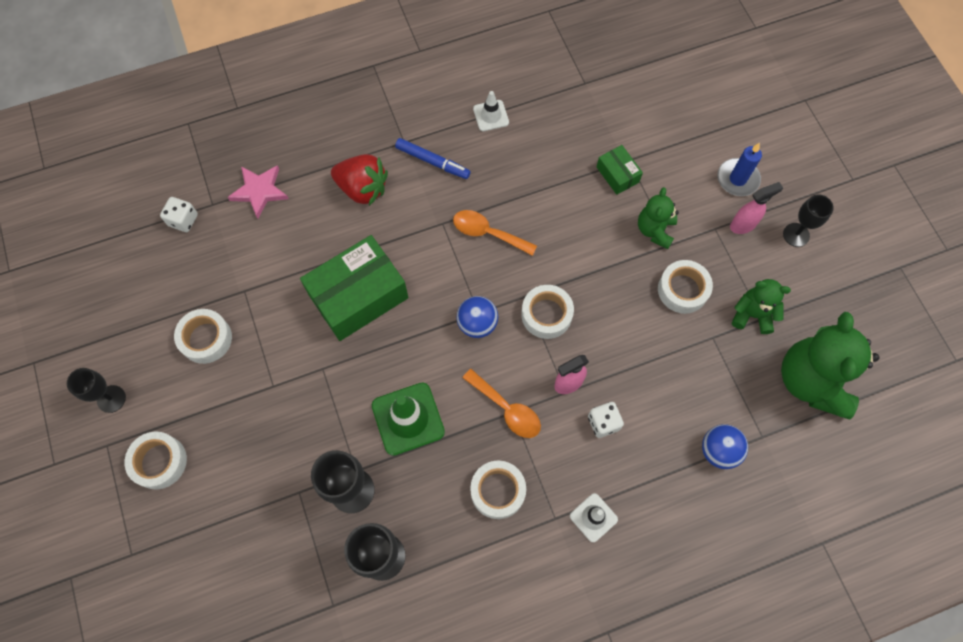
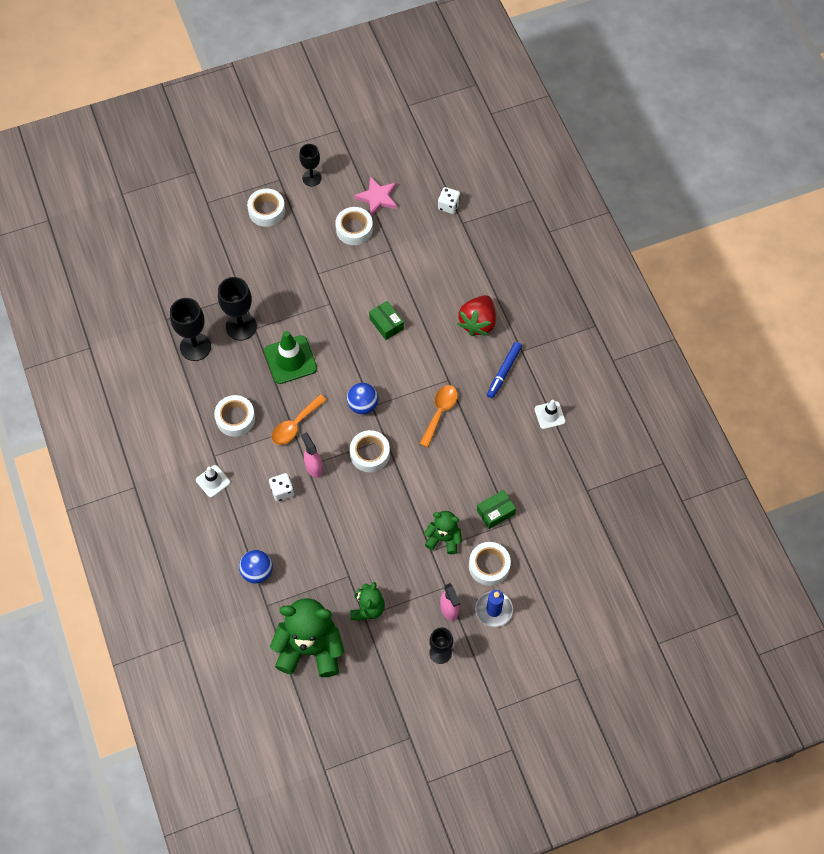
camera: 90 degrees right, 5 degrees down
pink star [228,165,289,219] -> pink star moved to [354,177,397,217]
green box [300,235,409,341] -> green box [369,301,404,340], size x0.48
white tape [658,260,713,314] -> white tape moved to [469,542,511,586]

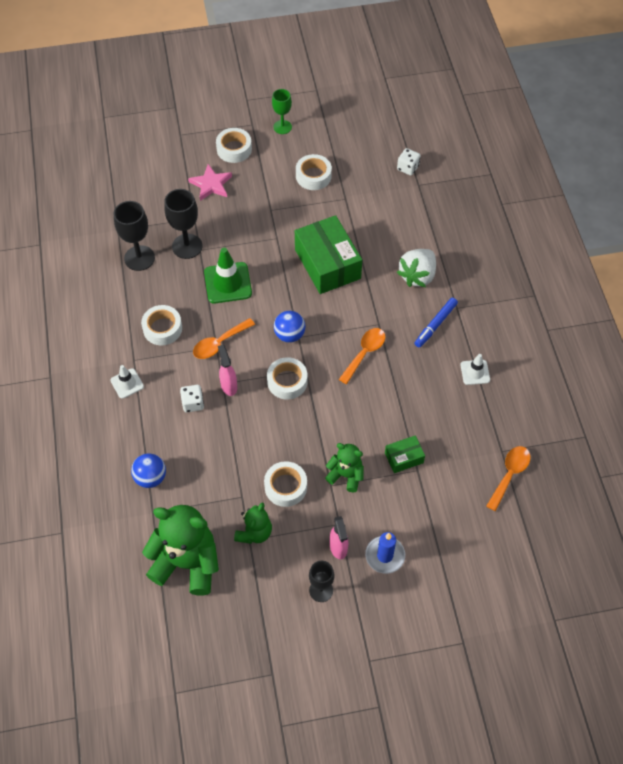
camera: 10 degrees right, 5 degrees down
black goblet [299,144,322,186] -> green goblet [272,89,292,134]
pink star [354,177,397,217] -> pink star moved to [188,164,232,201]
green box [369,301,404,340] -> green box [295,215,362,294], size x2.08
red strawberry [458,295,496,336] -> white strawberry [397,249,436,287]
white tape [469,542,511,586] -> white tape moved to [264,461,307,507]
none -> orange spoon [486,446,530,511]

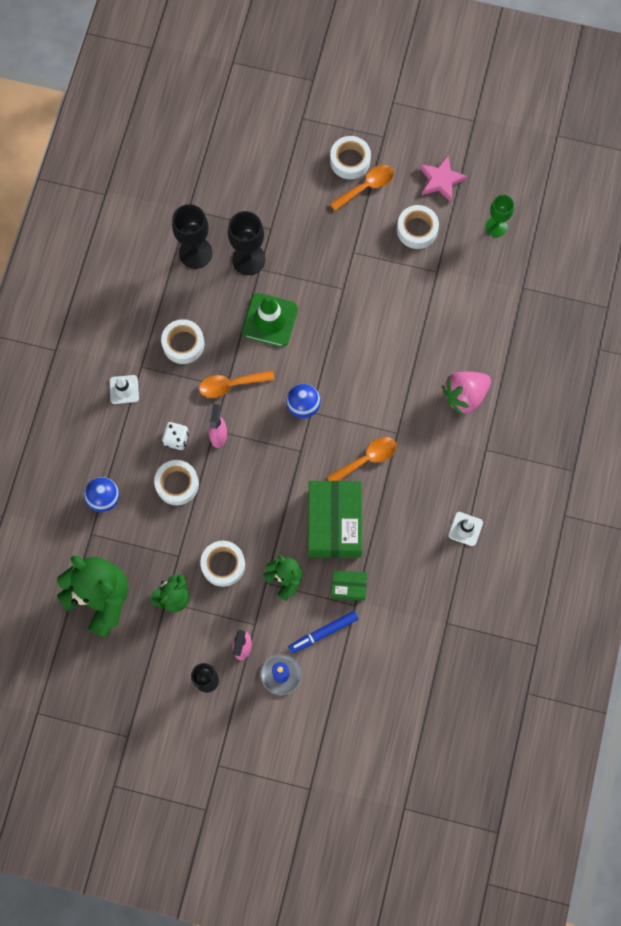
camera: 25 degrees right, 15 degrees up
pink star [188,164,232,201] -> pink star moved to [419,155,468,202]
white tape [267,357,307,399] -> white tape moved to [154,460,199,505]
green goblet [272,89,292,134] -> green goblet moved to [486,195,514,237]
green box [295,215,362,294] -> green box moved to [308,481,362,558]
white dice [397,148,421,175] -> none
white strawberry [397,249,436,287] -> pink strawberry [442,371,491,416]
blue marker [415,298,458,347] -> blue marker moved to [288,611,358,654]
orange spoon [486,446,530,511] -> orange spoon moved to [330,165,394,211]

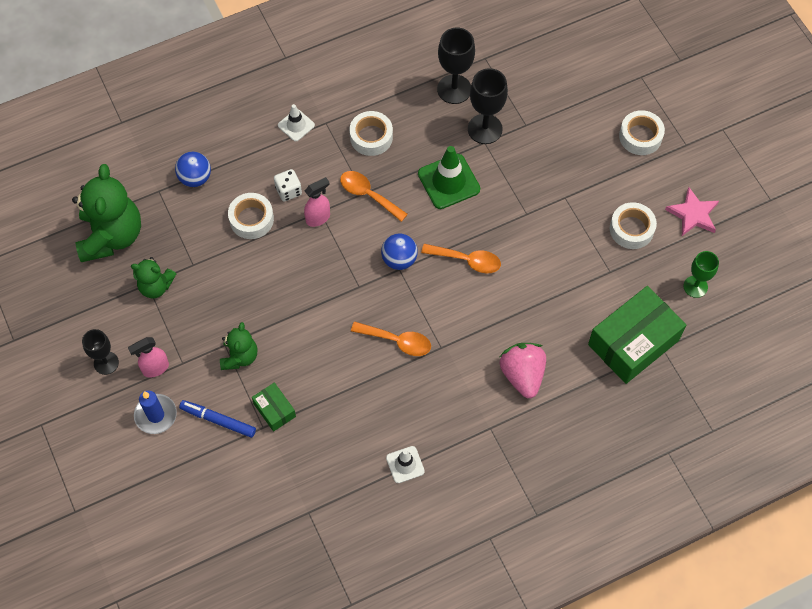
camera: 50 degrees right, 10 degrees down
white tape [200,541,245,587] -> none
green box [308,481,362,558] -> green box moved to [588,286,686,384]
orange spoon [330,165,394,211] -> orange spoon moved to [421,244,501,274]
pink strawberry [442,371,491,416] -> pink strawberry turned 60 degrees clockwise [499,343,546,398]

